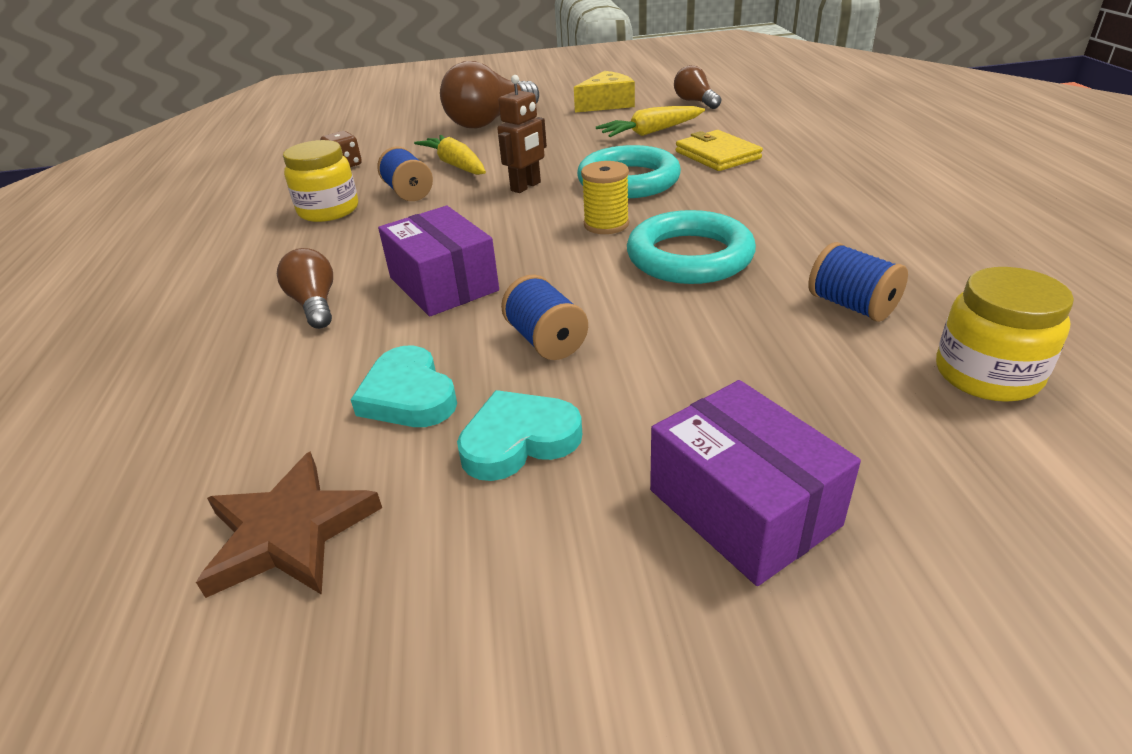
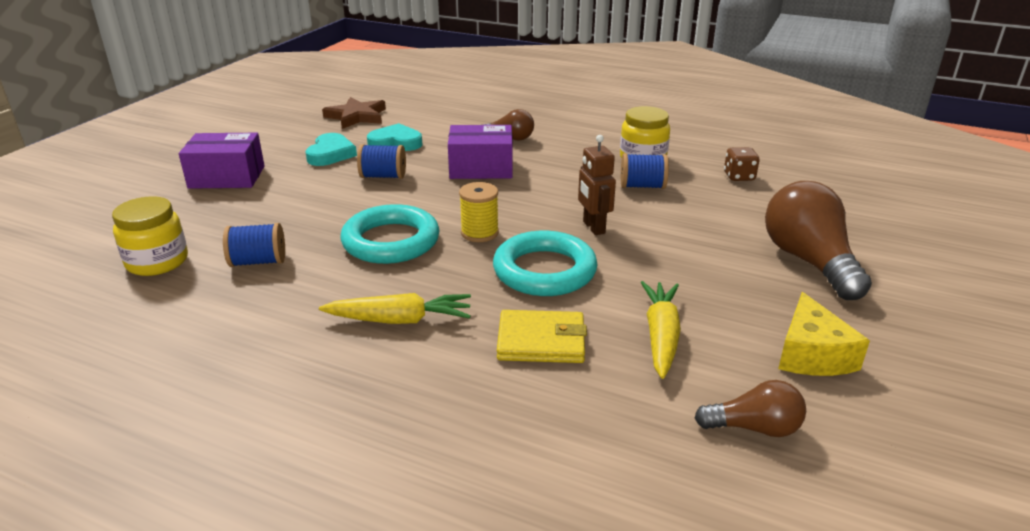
camera: 120 degrees right, 5 degrees down
yellow carrot [414,135,486,175] -> yellow carrot moved to [319,293,471,324]

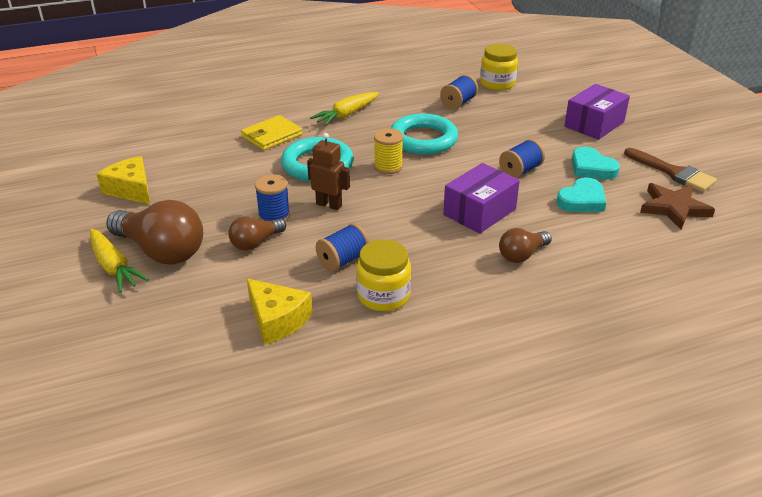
camera: 135 degrees right, 5 degrees up
yellow carrot [641,281,681,379] -> yellow carrot moved to [90,229,149,292]
brown light bulb [695,380,806,437] -> brown light bulb moved to [228,216,286,250]
brown dice [724,147,760,181] -> yellow cheese [247,278,313,344]
none -> blue spool [255,175,290,222]
none -> brown brush [624,148,717,192]

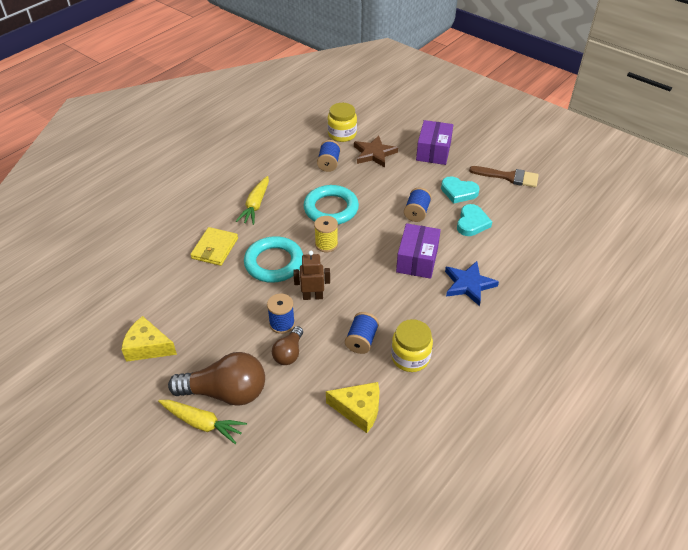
camera: 30 degrees left, 10 degrees up
brown light bulb [499,228,552,263] -> blue star [445,261,499,306]
brown star [640,183,715,229] -> brown star moved to [354,135,398,168]

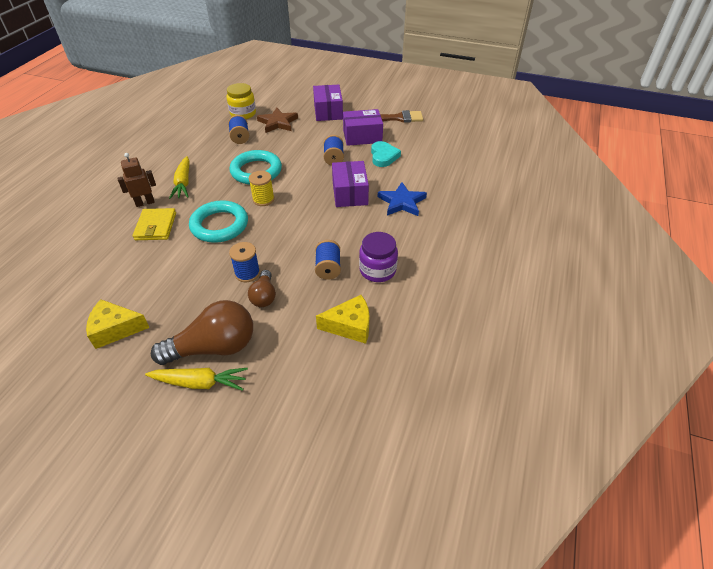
camera: 20 degrees left, 0 degrees up
brown robot [293,251,330,300] -> brown robot moved to [117,153,156,207]
yellow jar [391,319,433,372] -> purple jar [359,232,398,282]
turquoise heart [441,176,480,203] -> purple box [343,109,383,146]

